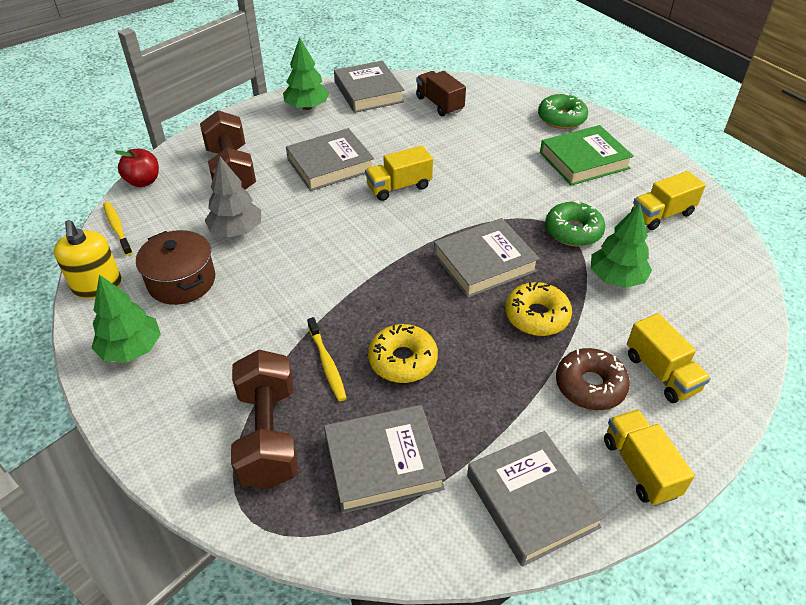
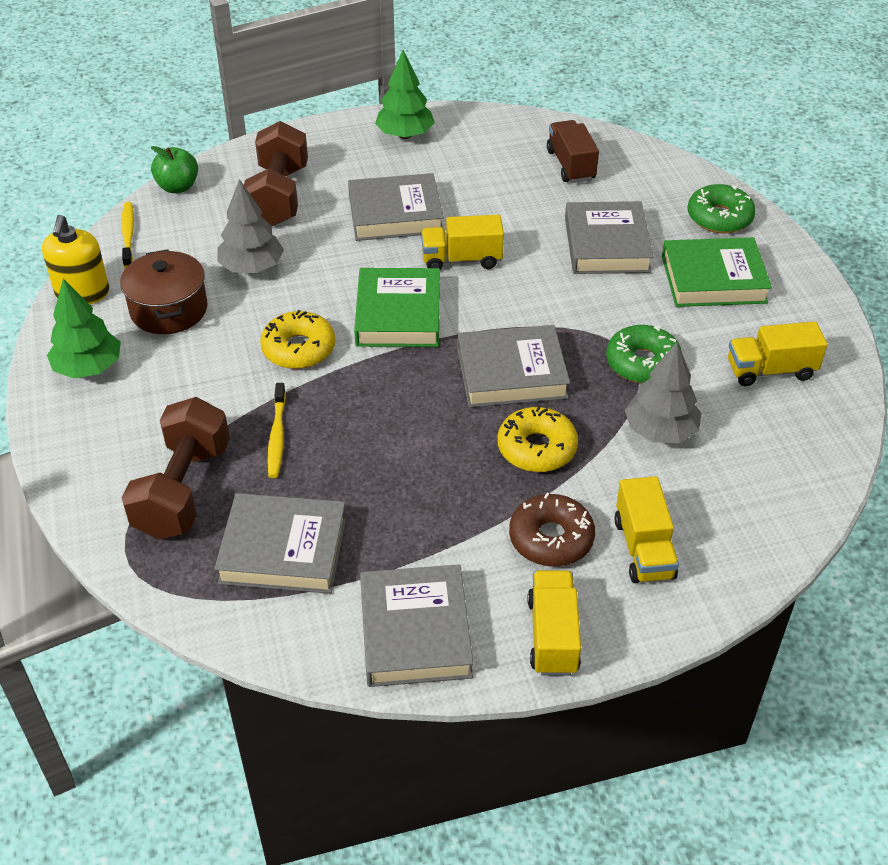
camera: 20 degrees right, 0 degrees up
red apple [115,149,159,187] -> green apple [151,146,198,193]
grey book [334,61,404,113] -> grey book moved to [565,201,654,274]
yellow donut [368,324,438,383] -> yellow donut moved to [260,310,335,369]
green tree [591,203,652,288] -> grey tree [625,342,701,443]
none -> green book [354,268,440,347]

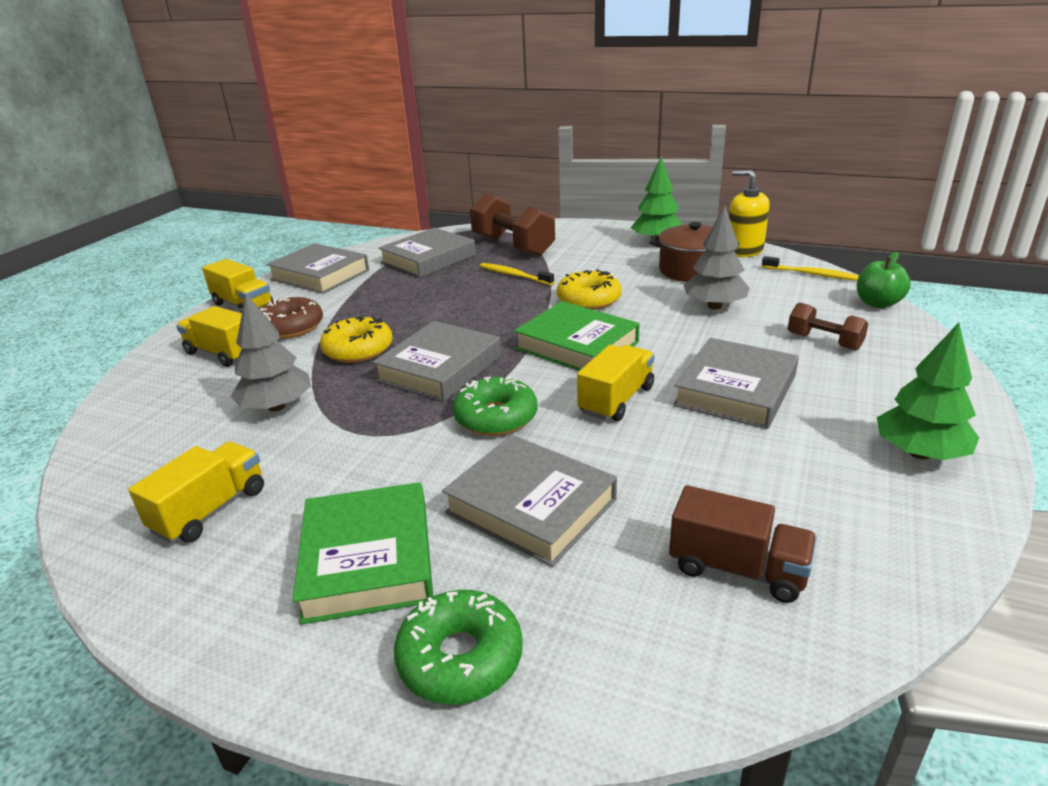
camera: 130 degrees right, 15 degrees down
brown dumbbell [244,121,308,226] -> brown dumbbell [788,303,869,351], size x0.55
green donut [606,325,683,383] -> green donut moved to [453,376,538,436]
green book [662,237,772,307] -> green book turned 45 degrees counterclockwise [292,482,433,624]

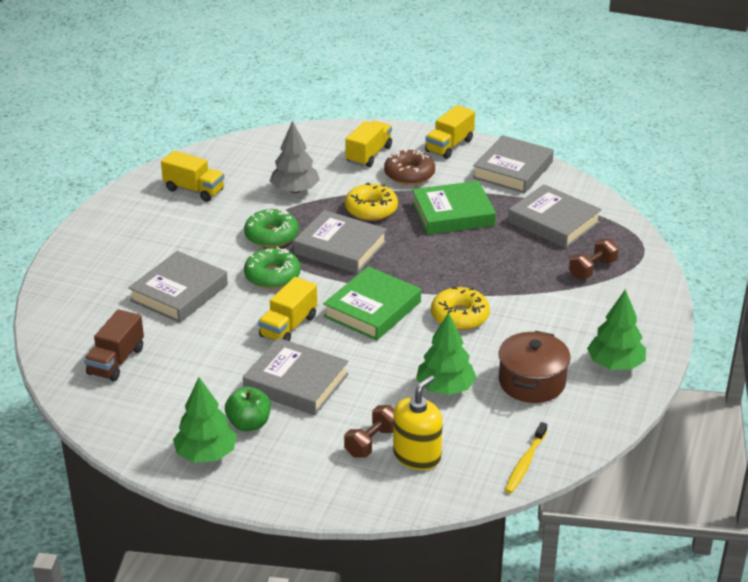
camera: 85 degrees right, 5 degrees up
green book [292,482,433,624] -> green book moved to [412,181,496,235]
green donut [394,590,523,704] -> green donut moved to [244,208,299,248]
brown dumbbell [470,193,555,257] -> brown dumbbell [569,238,618,279], size x0.55
yellow toothbrush [480,263,554,285] -> none
yellow truck [577,345,655,421] -> yellow truck turned 90 degrees clockwise [258,277,317,341]
grey tree [684,206,750,310] -> green tree [416,312,477,395]
yellow soap dispenser [729,170,770,257] -> yellow soap dispenser moved to [393,375,443,470]
green apple [857,252,911,308] -> green apple moved to [225,387,271,431]

